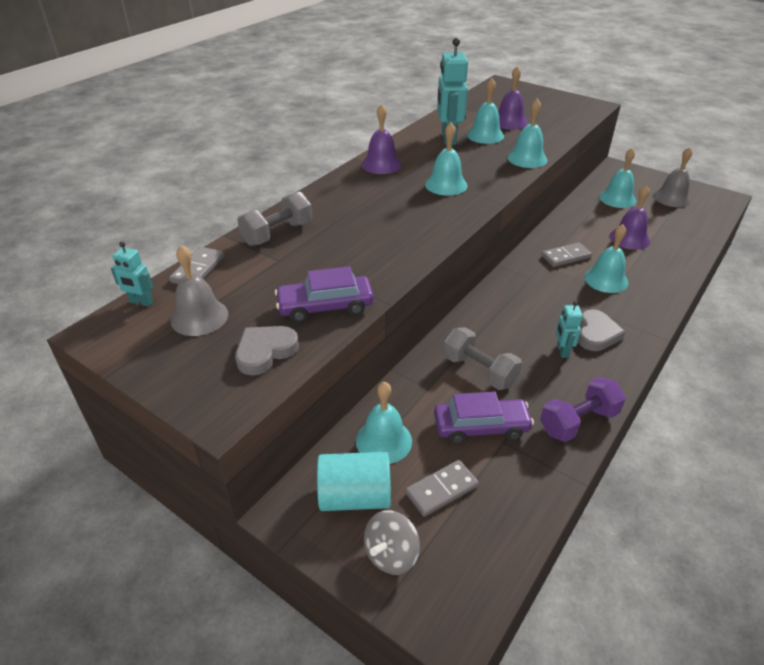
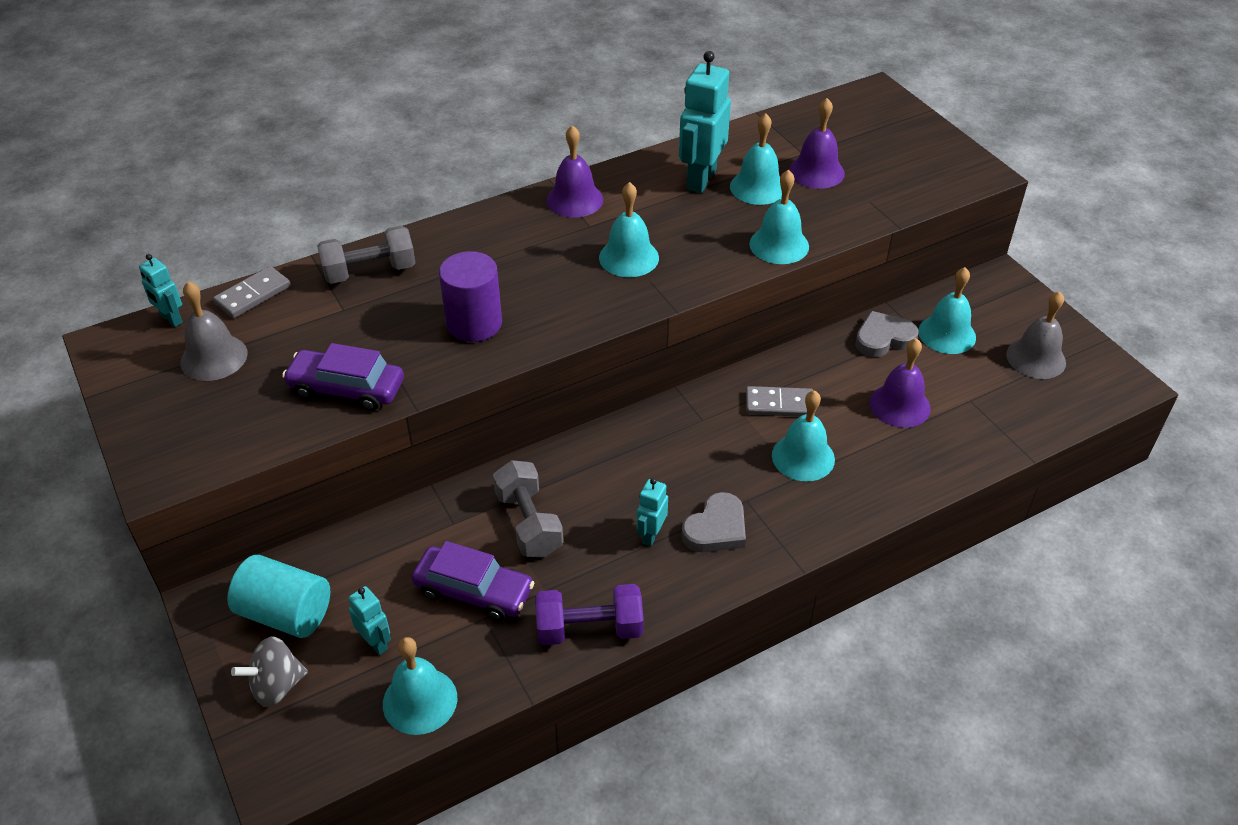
camera: 25 degrees right, 5 degrees up
grey heart [235,326,299,376] -> grey heart moved to [855,311,919,357]
turquoise bell [356,382,412,464] -> turquoise bell moved to [383,637,457,735]
grey domino [405,460,479,517] -> turquoise robot [348,586,391,655]
none -> purple cylinder [439,251,502,342]

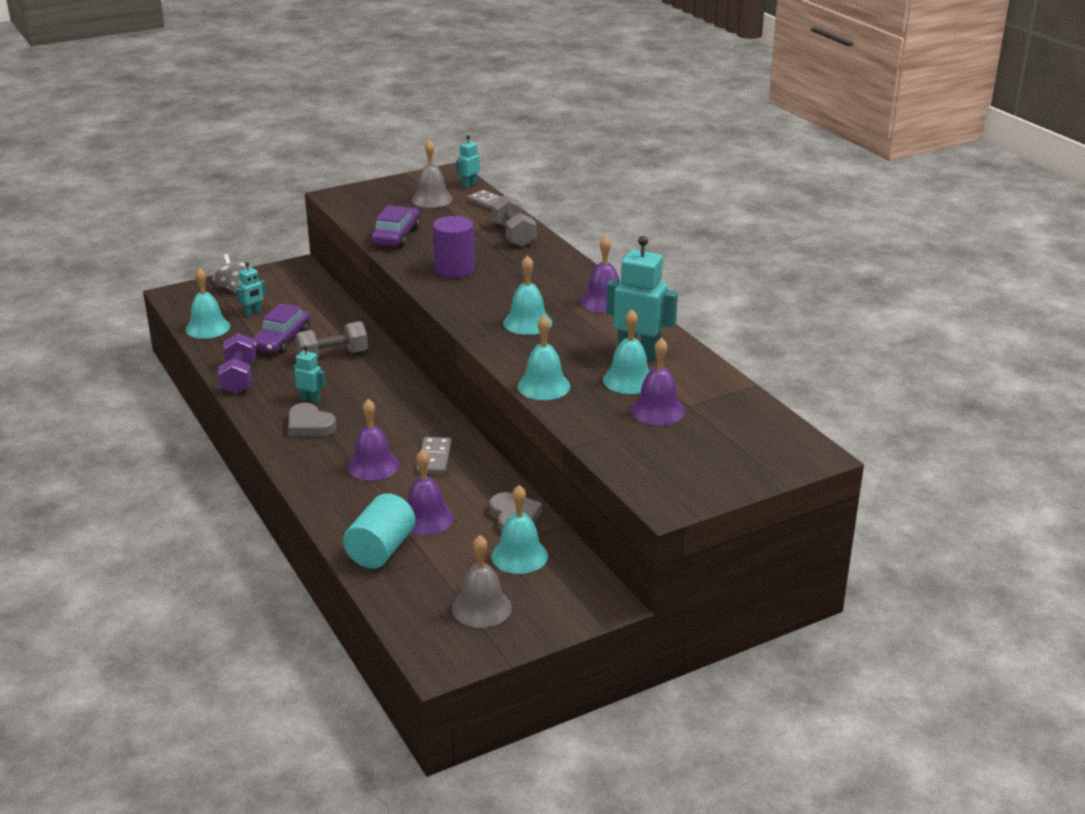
camera: 90 degrees right, 15 degrees down
turquoise cylinder [227,555,330,638] -> turquoise cylinder moved to [343,493,416,569]
turquoise bell [772,390,835,481] -> purple bell [347,399,399,481]

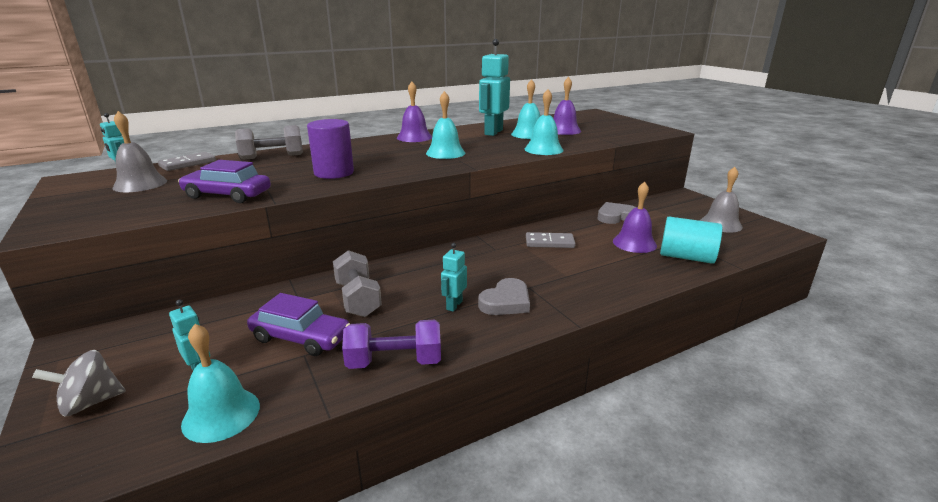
camera: 90 degrees left, 5 degrees down
purple bell [347,399,399,481] -> none
turquoise bell [491,485,548,574] -> none

